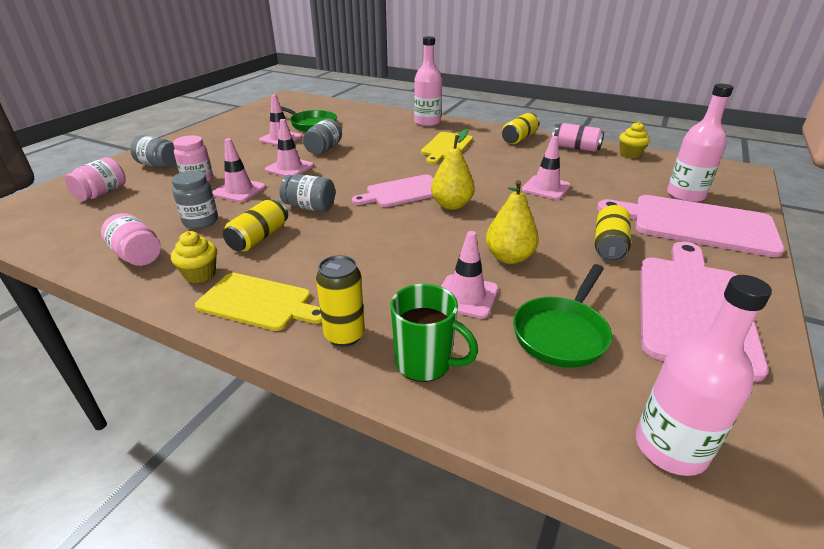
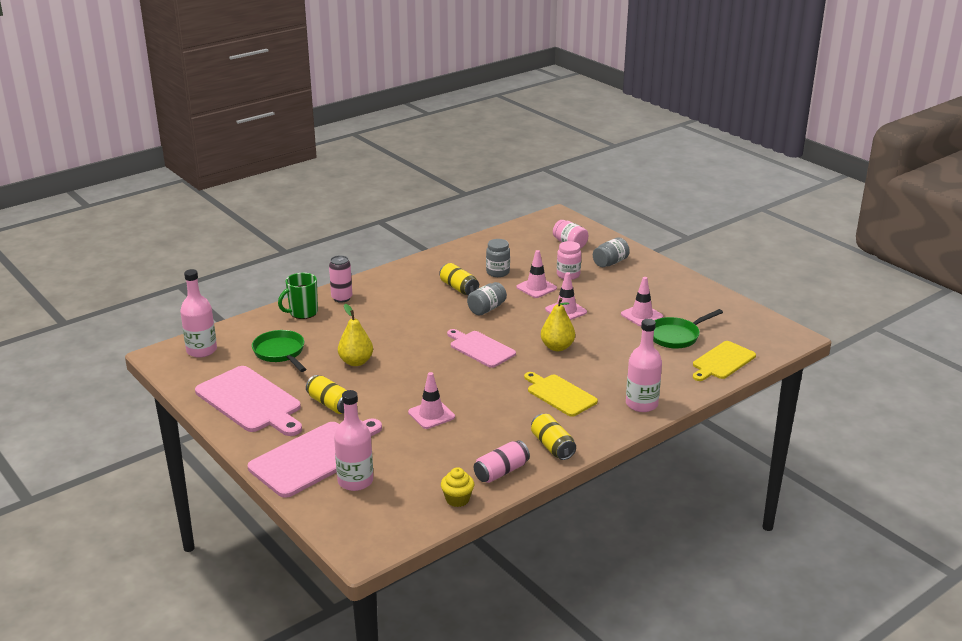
camera: 115 degrees right, 5 degrees down
pink jar [101,213,161,266] -> none
yellow cupcake [171,231,217,283] -> none
yellow cutting board [195,273,322,331] -> yellow cutting board moved to [693,341,756,381]
grey jar [303,119,342,154] -> none
yellow can [316,255,365,347] -> pink can [329,255,352,303]
pink cutting board [352,174,434,207] -> pink cutting board turned 45 degrees counterclockwise [447,329,516,368]
yellow pear [431,129,475,210] -> yellow pear moved to [541,298,575,351]
pink traffic cone [441,231,498,319] -> none

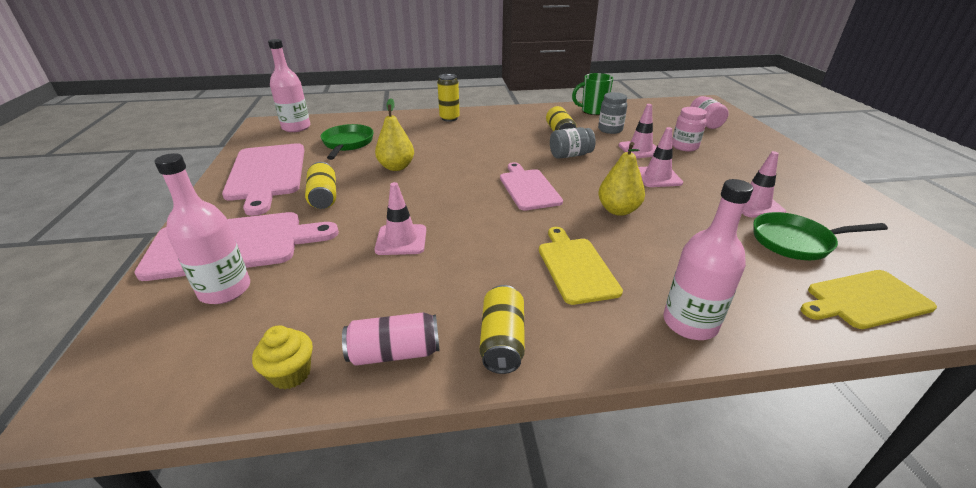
camera: 30 degrees right, 5 degrees up
green mug [278,273,318,319] -> green mug moved to [572,73,613,115]
pink can [329,255,352,303] -> yellow can [437,74,460,122]
grey jar [593,237,630,267] -> none

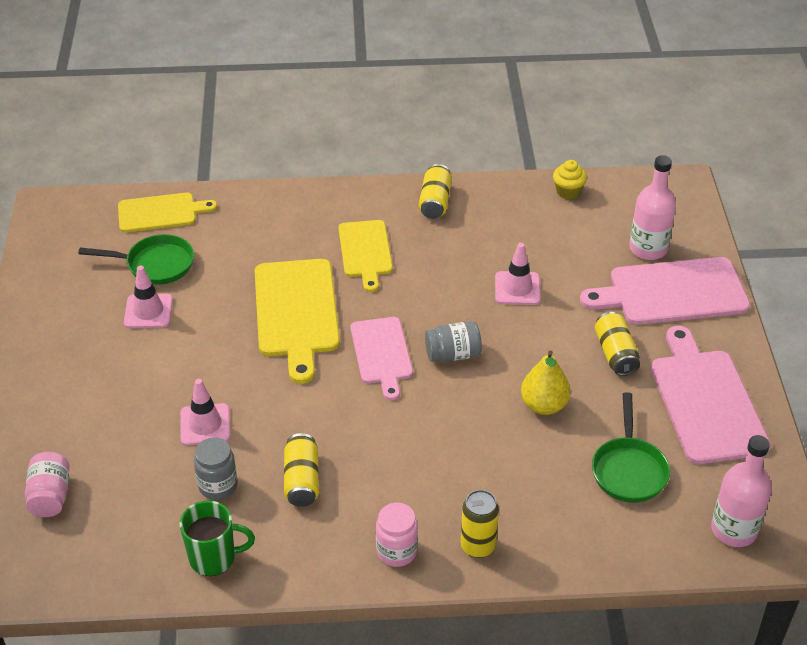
camera: 175 degrees left, 10 degrees up
pink can [342,312,440,366] -> none
grey jar [550,127,596,159] -> grey jar moved to [425,321,482,362]
yellow pear [598,142,645,216] -> yellow cutting board [255,259,340,384]
pink traffic cone [638,127,683,187] -> none
pink bottle [663,179,753,340] -> none
pink jar [672,107,707,151] -> pink jar moved to [376,503,418,567]

